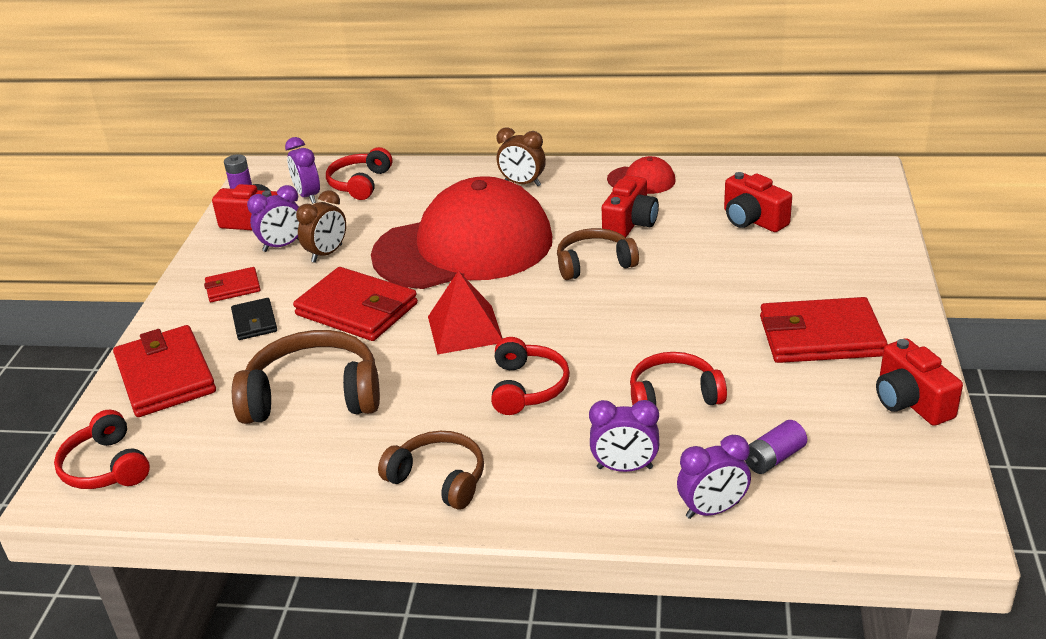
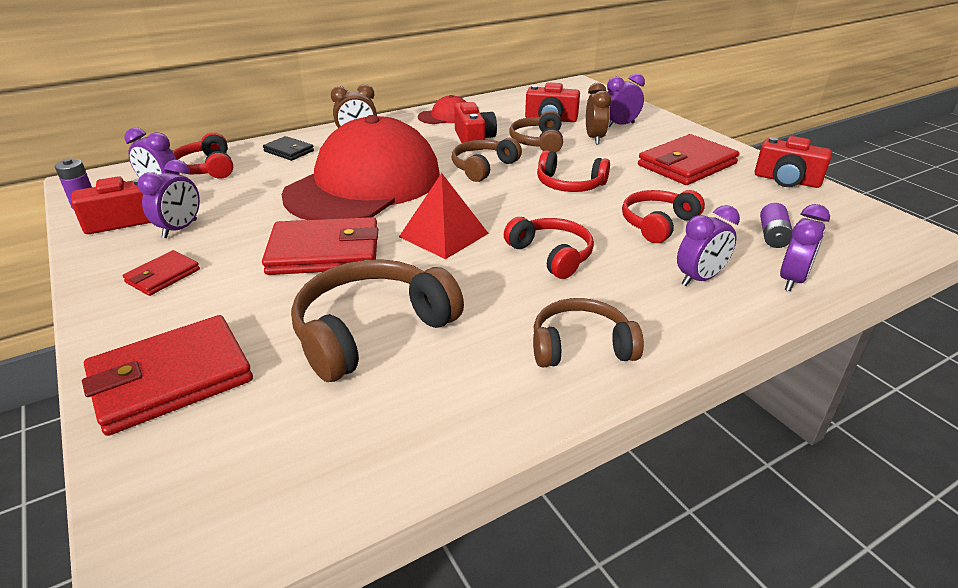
camera: 40 degrees left, 0 degrees up
red headphones [54,410,150,489] -> red headphones moved to [537,150,610,192]
red wallet [113,325,216,417] -> red wallet turned 60 degrees counterclockwise [82,315,253,436]
black wallet [231,298,277,340] -> black wallet moved to [263,136,314,161]
brown clock [296,190,346,263] -> brown clock moved to [586,83,611,144]
none -> brown headphones [509,111,563,153]
none -> purple clock [607,73,645,127]

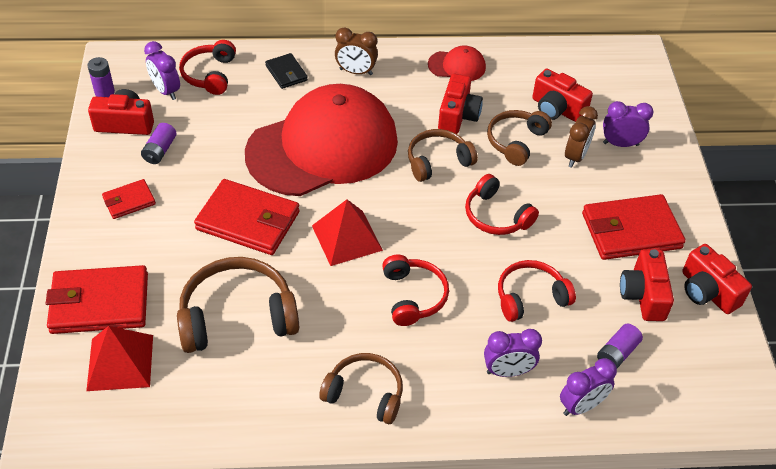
camera: 25 degrees right, 15 degrees up
purple clock [138,160,200,238] -> purple battery [141,123,177,164]
none -> red pyramid [86,326,153,391]
none -> red camera [620,249,674,321]

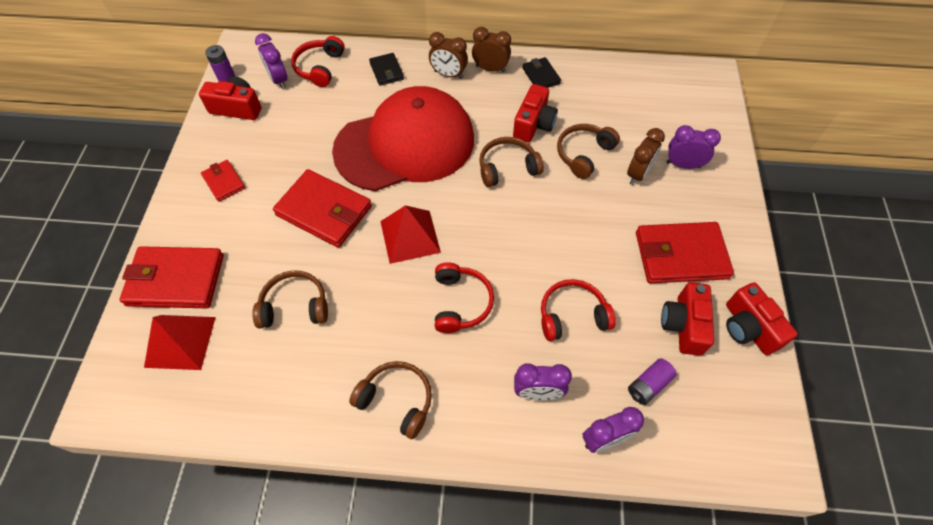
camera: 10 degrees right, 10 degrees up
red wallet [102,179,156,219] -> red wallet turned 75 degrees clockwise [201,160,245,202]
purple battery [141,123,177,164] -> none
brown headphones [177,257,299,353] -> brown headphones [252,270,328,329], size x0.64
red cap [428,46,486,81] -> black wallet [522,57,561,88]
red headphones [465,174,539,235] -> none
red camera [532,69,593,122] -> none
none -> brown clock [472,27,511,73]

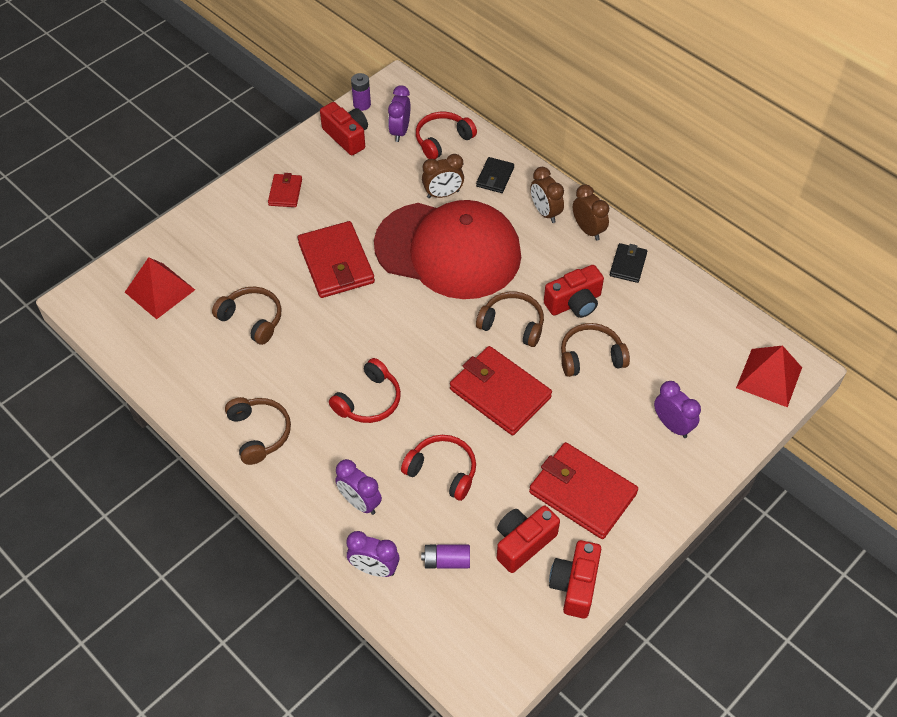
camera: 40 degrees right, 5 degrees down
red wallet [119,246,224,308] -> red wallet moved to [450,346,552,435]
red pyramid [380,205,441,264] -> red pyramid moved to [736,346,802,408]
brown clock [627,128,665,185] -> brown clock moved to [422,154,464,198]

